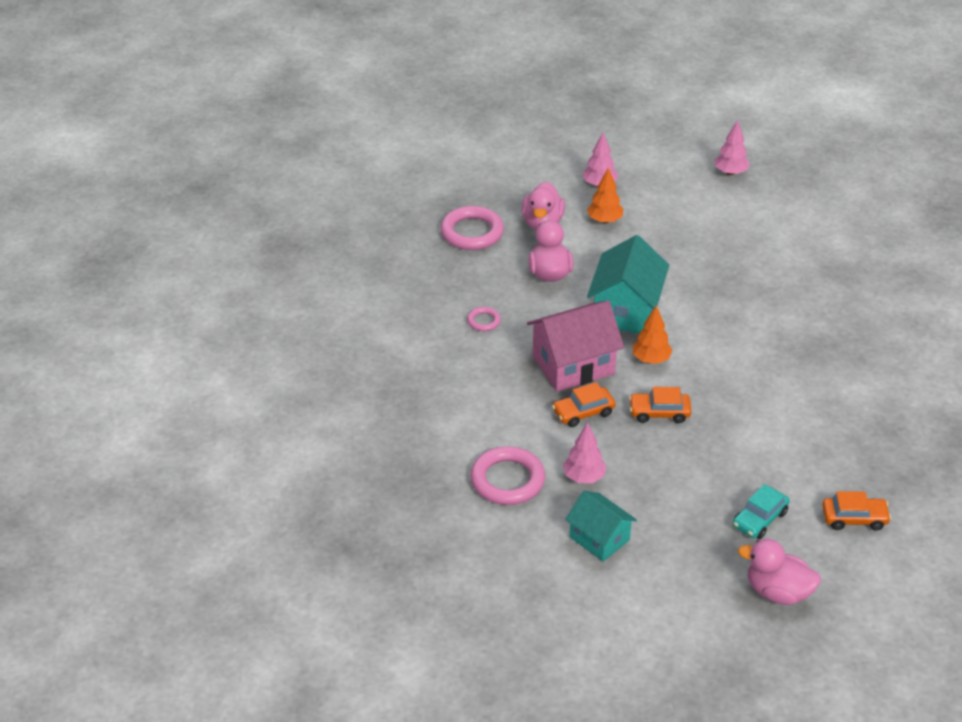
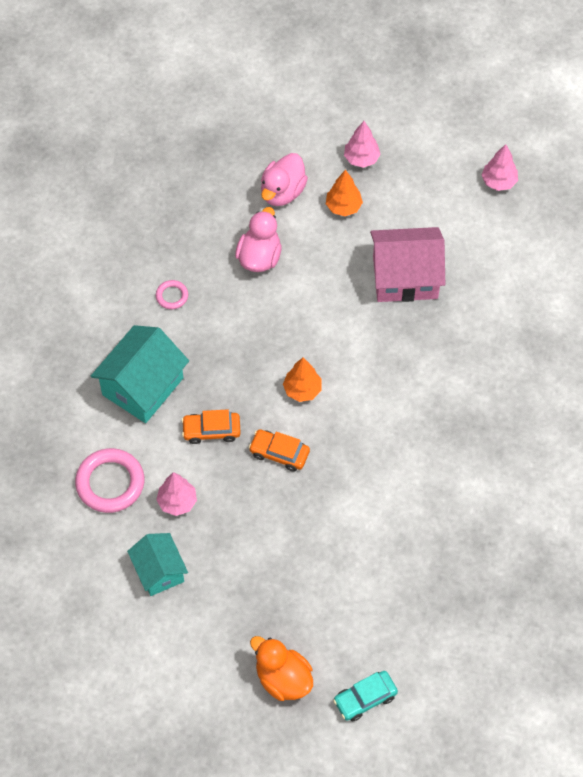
camera: 20 degrees right, 20 degrees up
pink ring [440,206,504,250] -> none
pink house [527,301,624,392] -> pink house moved to [370,227,445,302]
turquoise house [587,235,669,334] -> turquoise house moved to [91,325,189,423]
turquoise car [733,484,790,539] -> turquoise car moved to [333,671,398,721]
pink duck [738,539,821,605] -> orange duck [250,636,313,701]
orange car [822,491,891,531] -> none

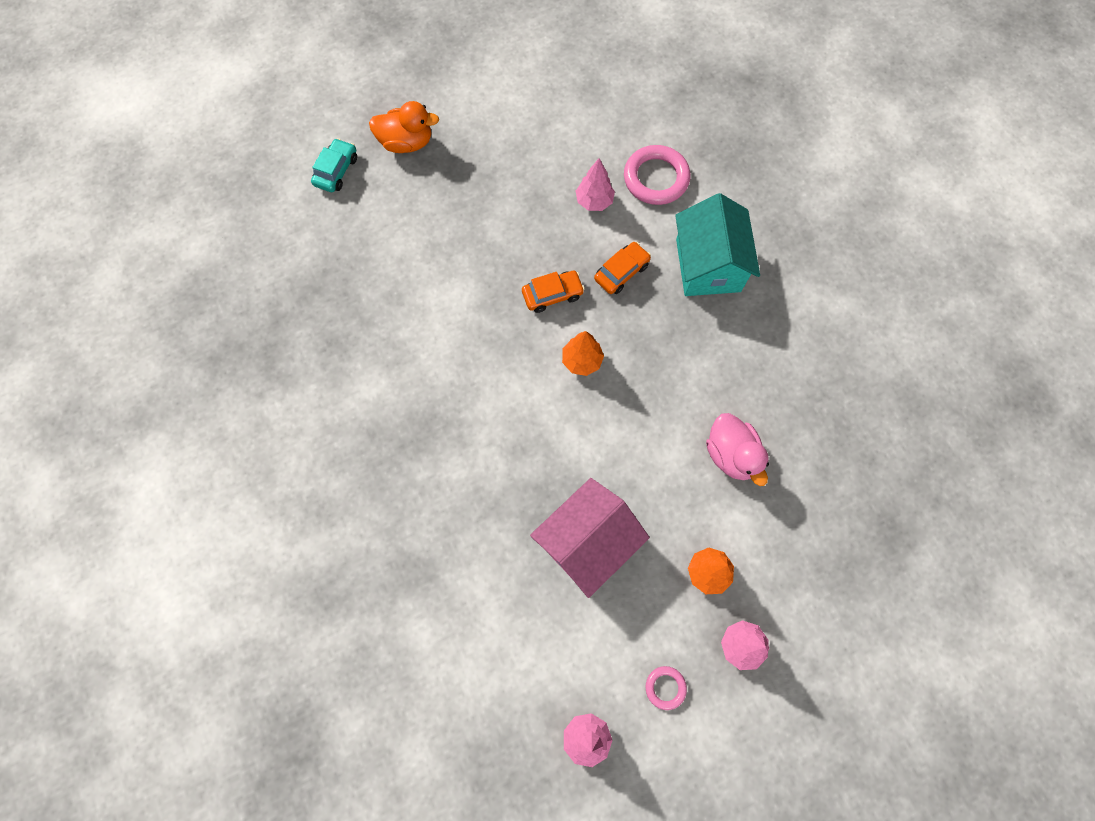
camera: 140 degrees right, 10 degrees up
turquoise house [127,533,188,596] -> none
pink ring [156,280,188,309] -> pink ring moved to [646,666,687,710]
pink duck [261,153,308,206] -> none

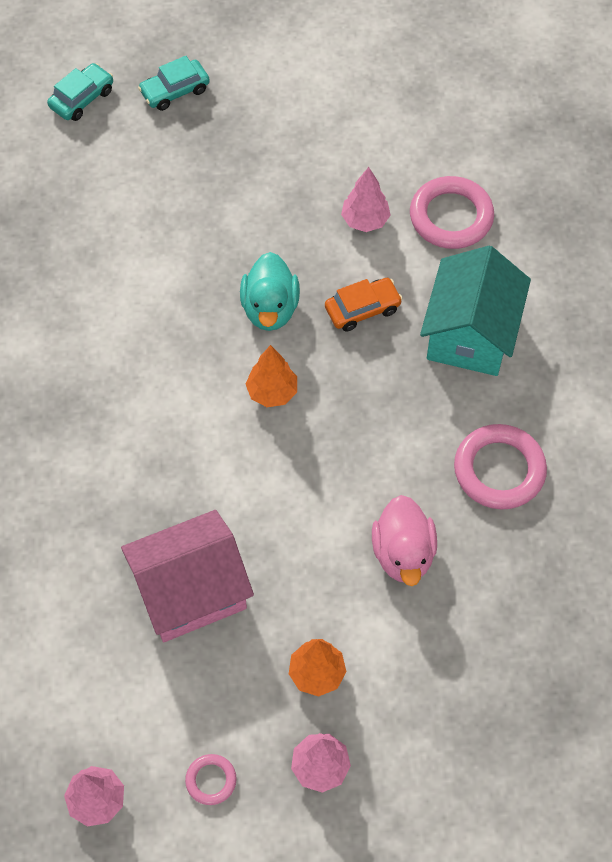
camera: 20 degrees right, 10 degrees down
orange duck [369,101,439,153] -> turquoise car [138,56,210,111]
orange car [522,271,585,313] -> turquoise duck [240,252,300,331]
none -> pink ring [454,424,547,509]

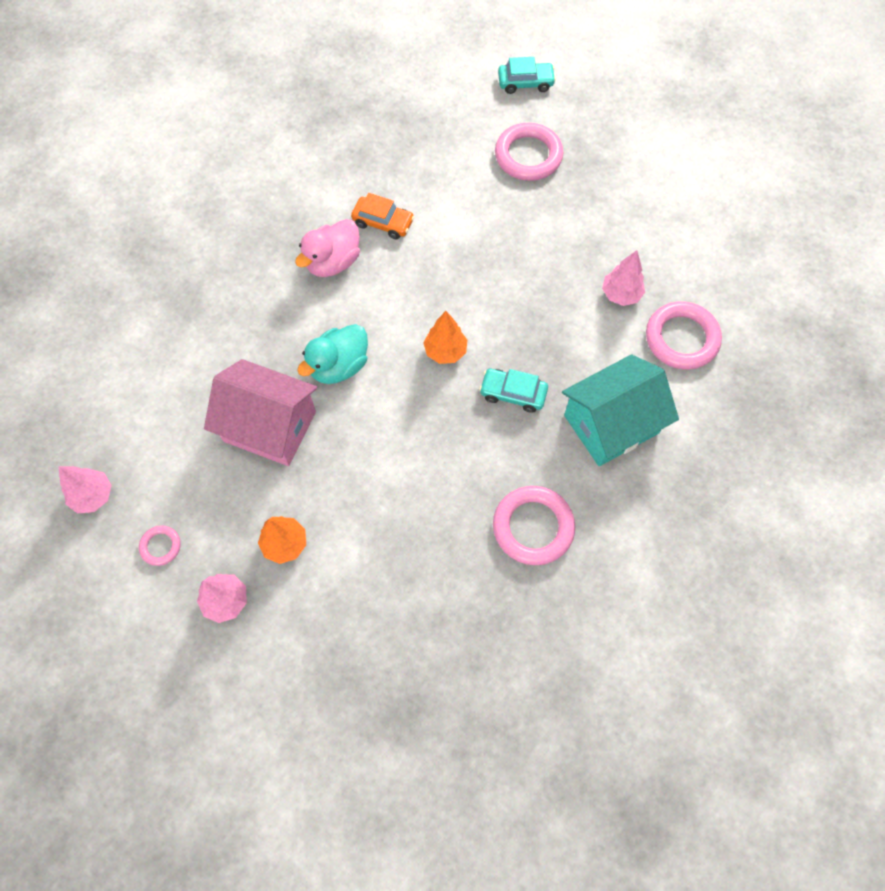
camera: 45 degrees right, 5 degrees up
turquoise car [138,56,210,111] -> turquoise car moved to [479,369,548,413]
turquoise duck [240,252,300,331] -> turquoise duck moved to [297,324,368,384]
orange car [325,278,403,332] -> orange car moved to [351,193,415,239]
pink duck [372,495,437,586] -> pink duck moved to [295,219,360,277]
none -> pink ring [495,123,563,181]

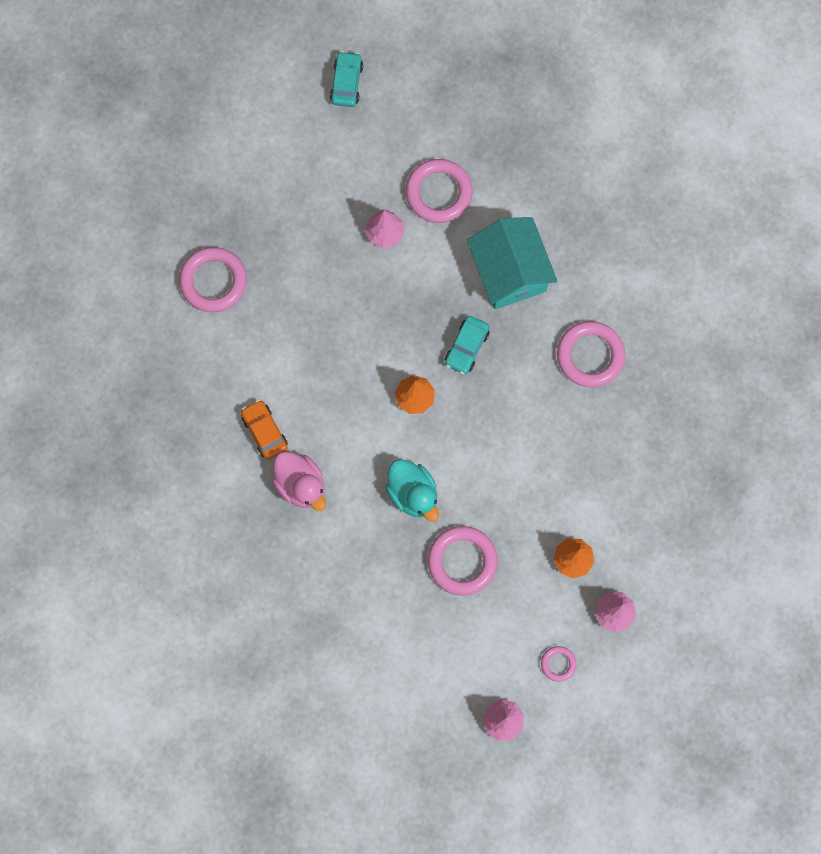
camera: 80 degrees left, 10 degrees up
pink house [204,359,317,466] -> pink ring [428,526,498,596]
orange car [351,193,415,239] -> orange car turned 60 degrees counterclockwise [241,400,288,460]
turquoise car [498,57,556,94] -> turquoise car moved to [330,51,363,107]

